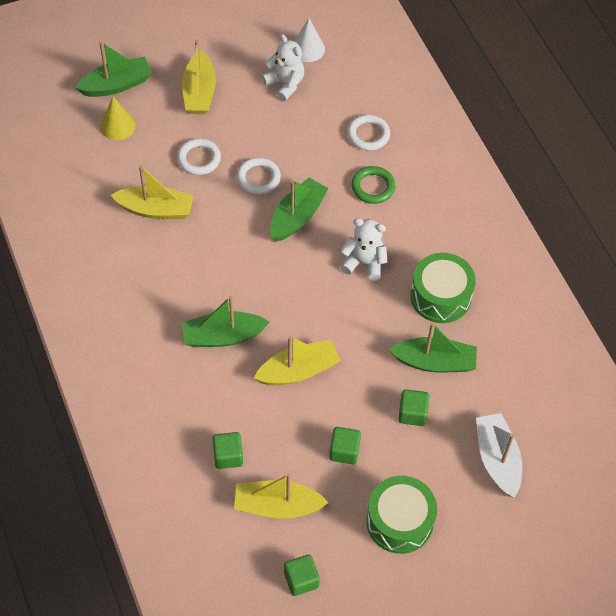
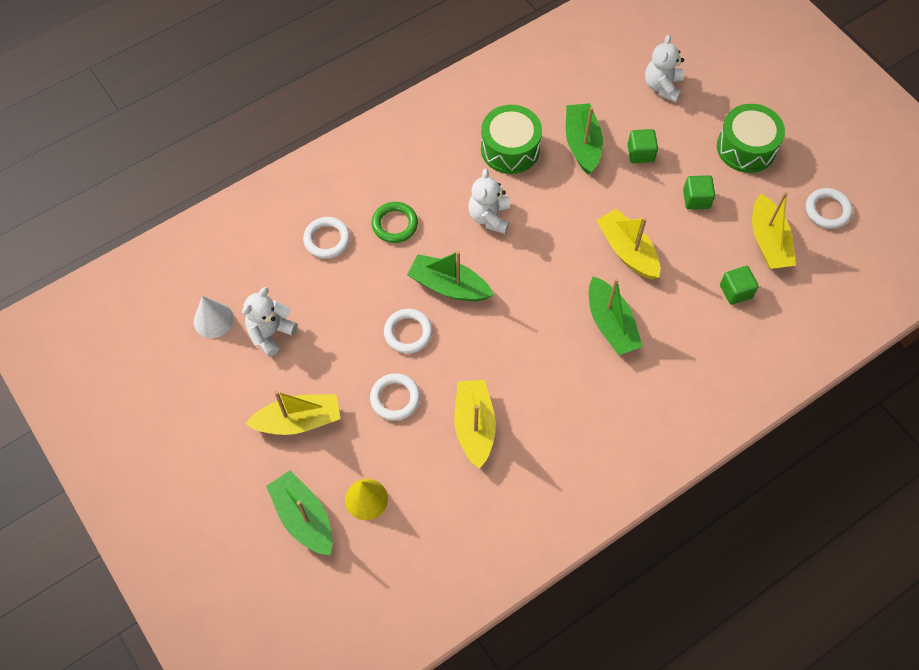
camera: 100 degrees left, 5 degrees up
green cube [284,554,320,596] -> white ring [806,188,853,229]
white boat [476,413,522,498] -> white teddy bear [645,35,684,102]

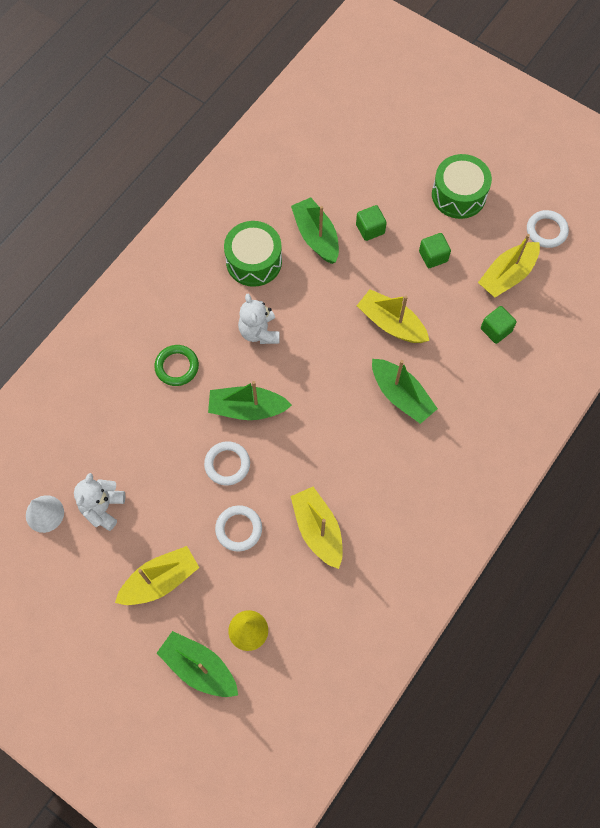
camera: 20 degrees left, 5 degrees up
white ring [303,217,350,259] -> none
white teddy bear [645,35,684,102] -> none
yellow boat [752,192,796,269] -> yellow boat turned 75 degrees clockwise [478,234,540,297]

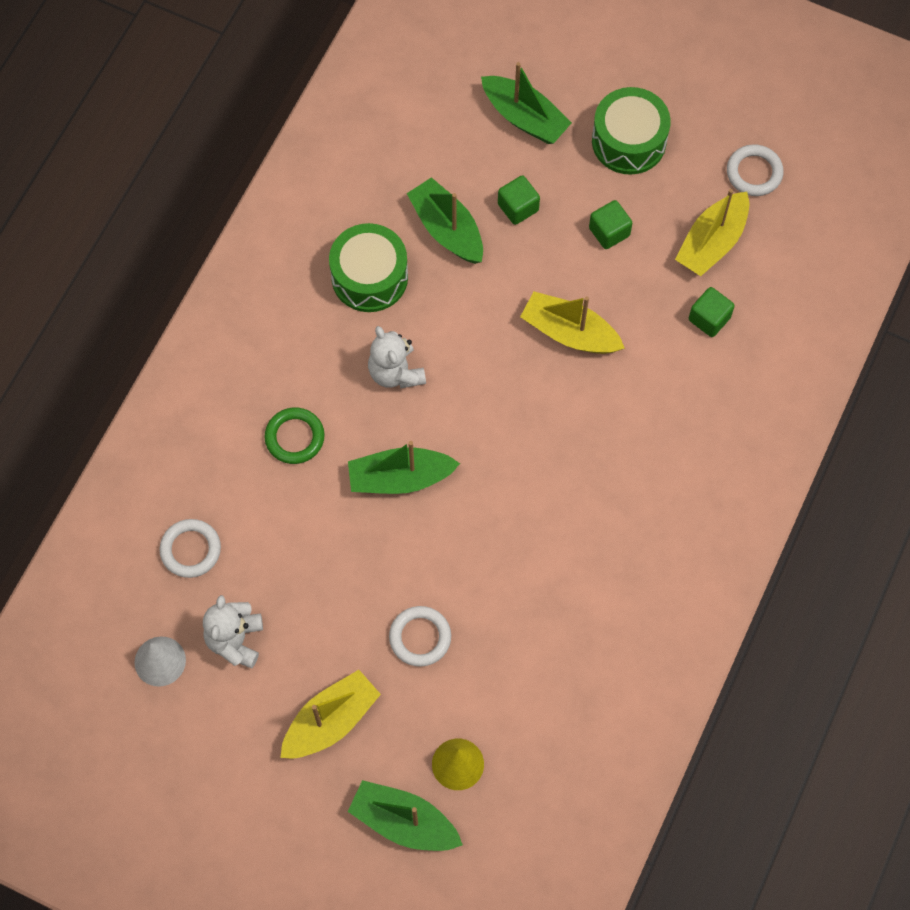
camera: 10 degrees left, 0 degrees up
white ring [204,441,250,486] -> white ring moved to [159,519,221,578]
yellow boat [290,487,343,569] -> none
green boat [372,359,438,424] -> green boat moved to [481,62,572,144]

